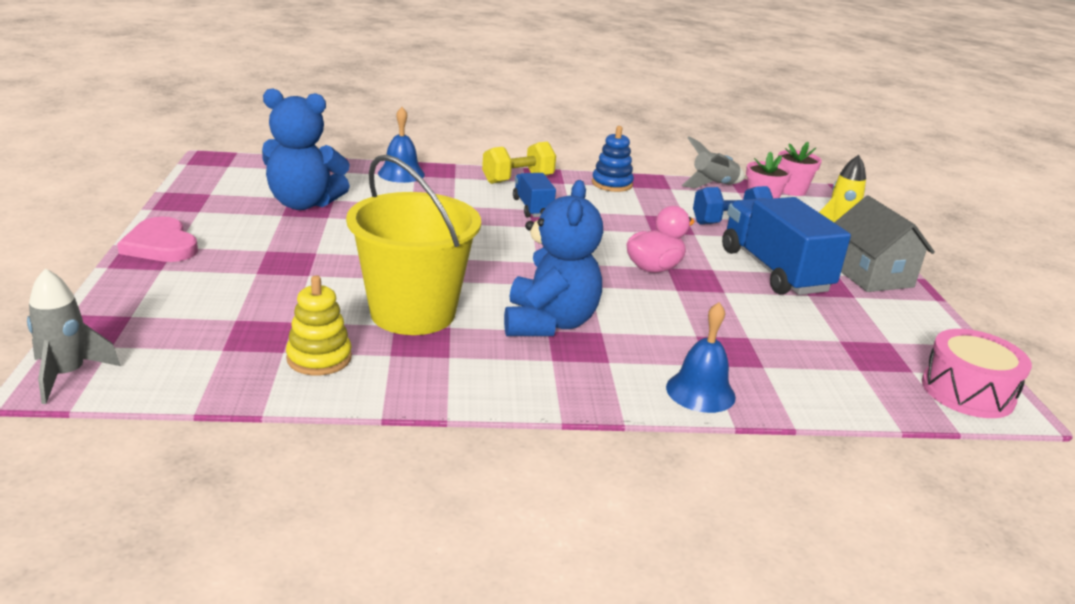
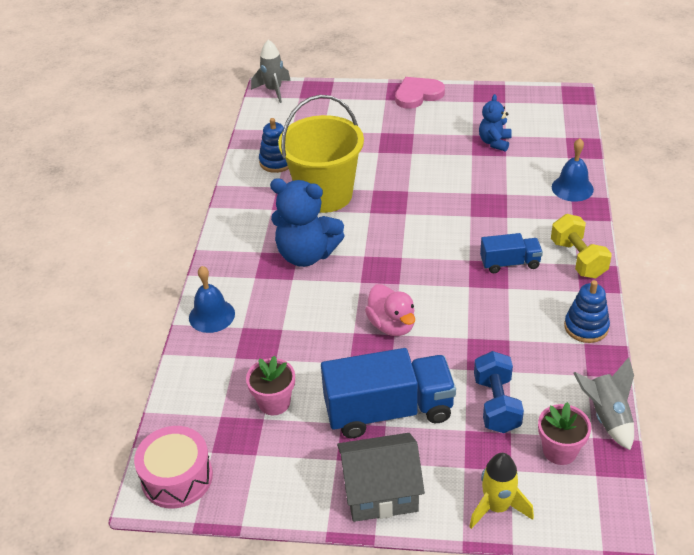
camera: 105 degrees right, 15 degrees up
blue teddy bear [262,88,350,210] -> blue teddy bear [479,94,512,152], size x0.56
yellow stacking toy [286,275,352,376] -> blue stacking toy [259,118,289,173]
pink flower pot [778,142,822,196] -> pink flower pot moved to [246,356,295,415]

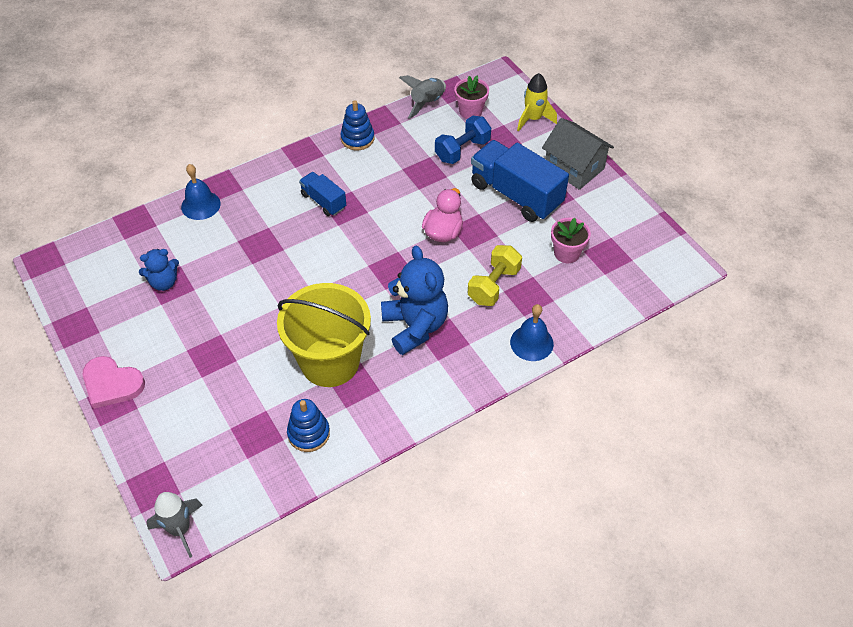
camera: 130 degrees left, 10 degrees up
pink drum [134,426,213,508] -> none
yellow dumbbell [551,214,612,278] -> yellow dumbbell moved to [468,245,522,306]

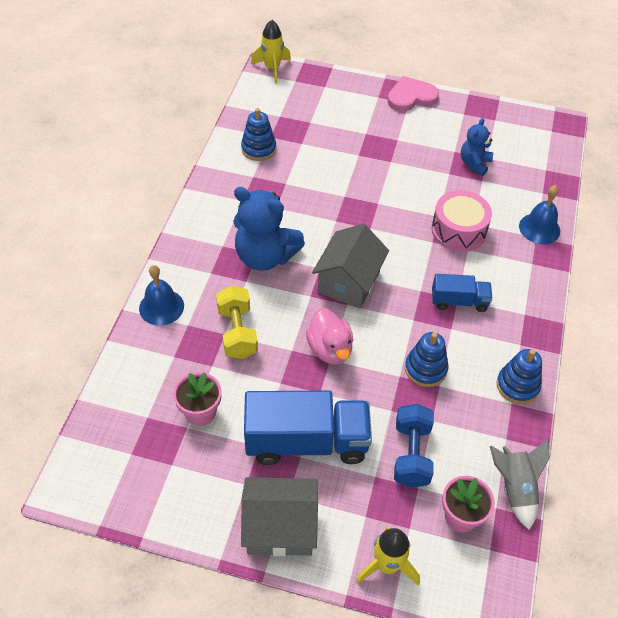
camera: 135 degrees right, 0 degrees up
grey rocket [146,492,203,558] -> yellow rocket [251,20,291,84]
yellow bucket [277,283,371,387] -> none
none -> grey house [312,224,389,308]
none -> blue stacking toy [405,332,449,387]
none -> pink drum [431,190,492,252]

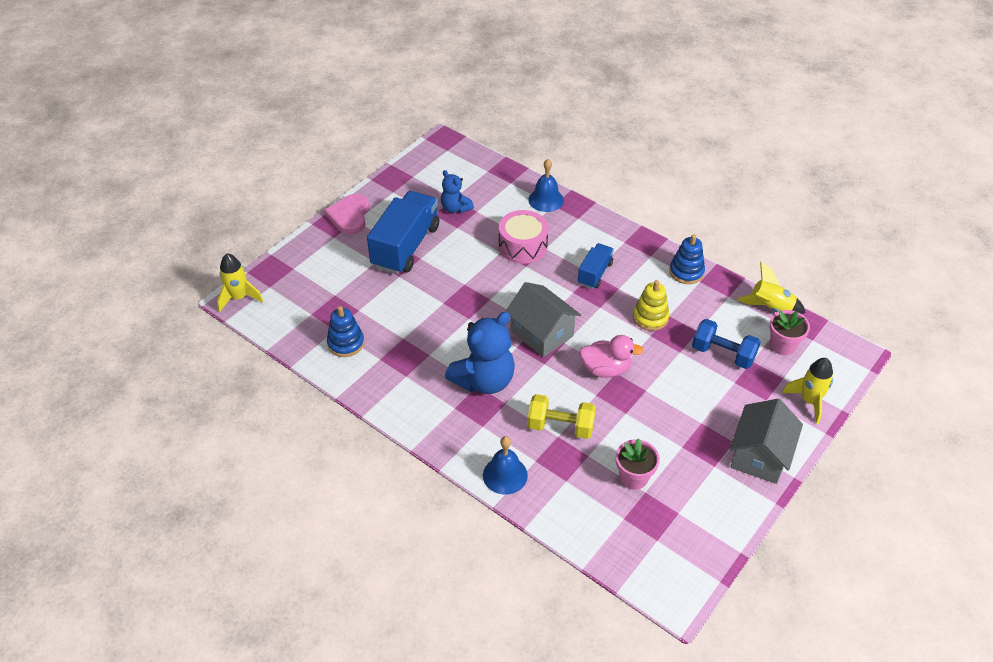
camera: 65 degrees left, 5 degrees down
blue truck [244,390,372,465] -> blue truck moved to [367,191,439,274]
blue stacking toy [405,332,449,387] -> yellow stacking toy [633,280,670,331]
grey rocket [490,439,550,530] -> yellow rocket [737,262,806,314]

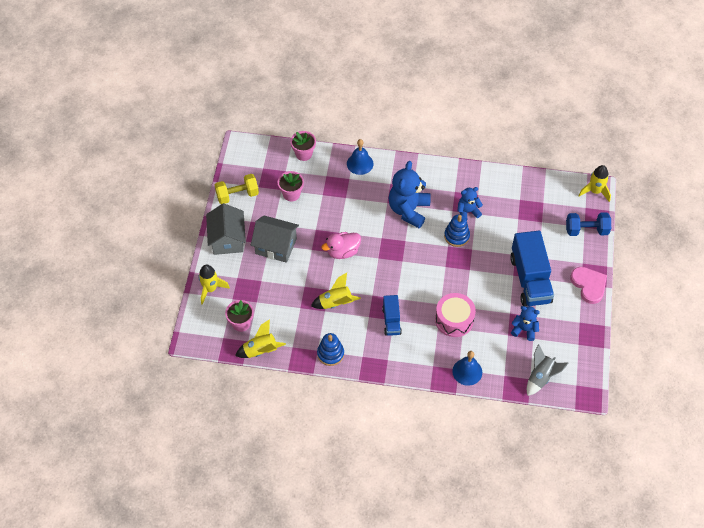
camera: 150 degrees right, 10 degrees up
blue stacking toy [327,306,364,357] -> blue stacking toy moved to [444,214,470,247]
grey house [505,282,581,358] -> grey house moved to [251,215,299,263]
yellow dumbbell [527,394,596,439] -> yellow dumbbell moved to [215,174,259,204]
yellow stacking toy [633,280,670,331] -> yellow rocket [311,273,361,309]
blue dumbbell [692,319,760,369] -> blue dumbbell moved to [566,213,611,236]
none -> pink flower pot [290,131,316,161]
none -> blue teddy bear [457,187,483,220]
none -> grey rocket [527,344,569,396]

